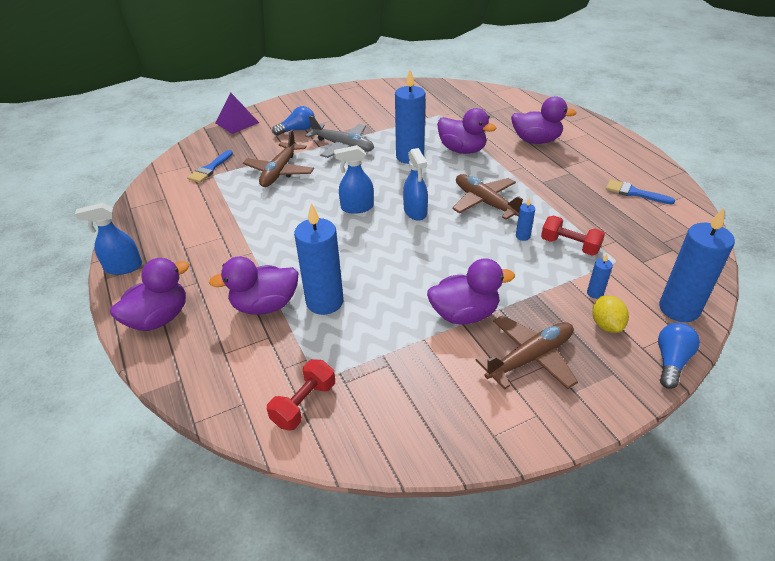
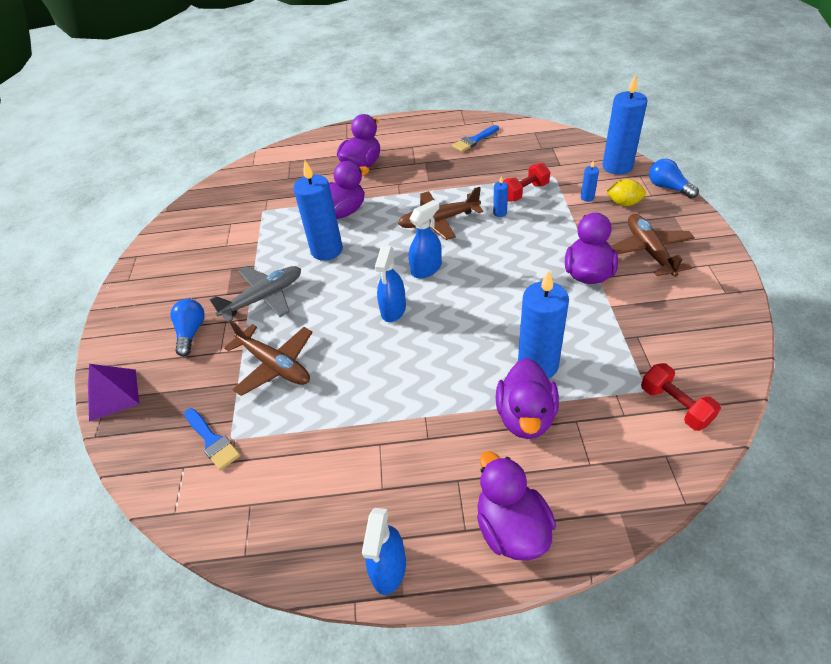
camera: 65 degrees left, 5 degrees up
blue spray bottle [403,148,428,221] -> blue spray bottle turned 45 degrees counterclockwise [409,200,442,278]

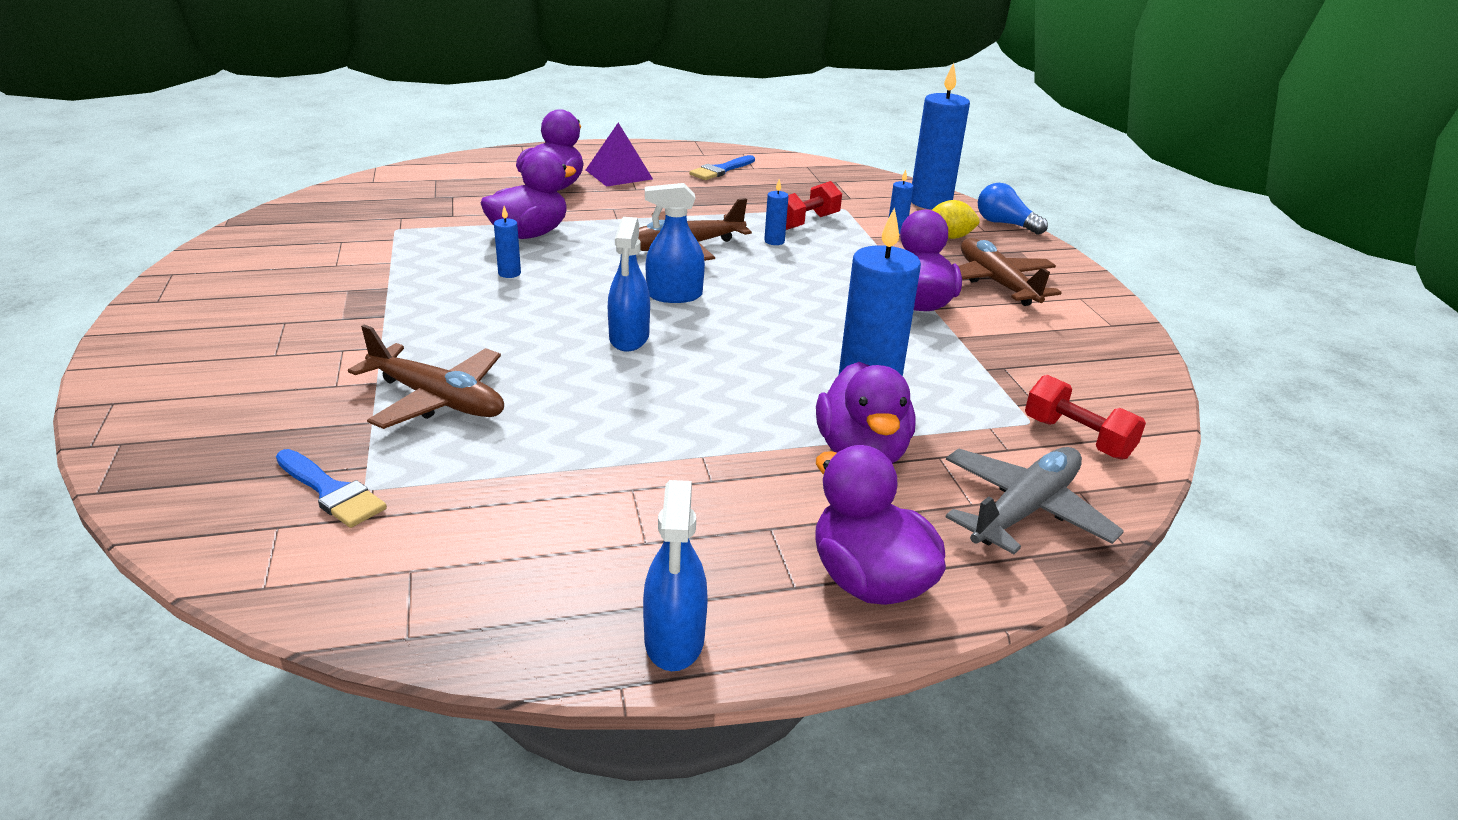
camera: 15 degrees left, 15 degrees down
purple pyramid [88,364,139,422] -> purple pyramid moved to [586,123,653,187]
blue light bulb [170,299,205,357] -> none
grey plane [209,266,301,322] -> grey plane moved to [946,447,1124,554]
blue candle [293,160,343,261] -> blue candle [494,206,521,278], size x0.43
blue spray bottle [409,200,442,278] -> blue spray bottle turned 135 degrees counterclockwise [645,183,705,303]

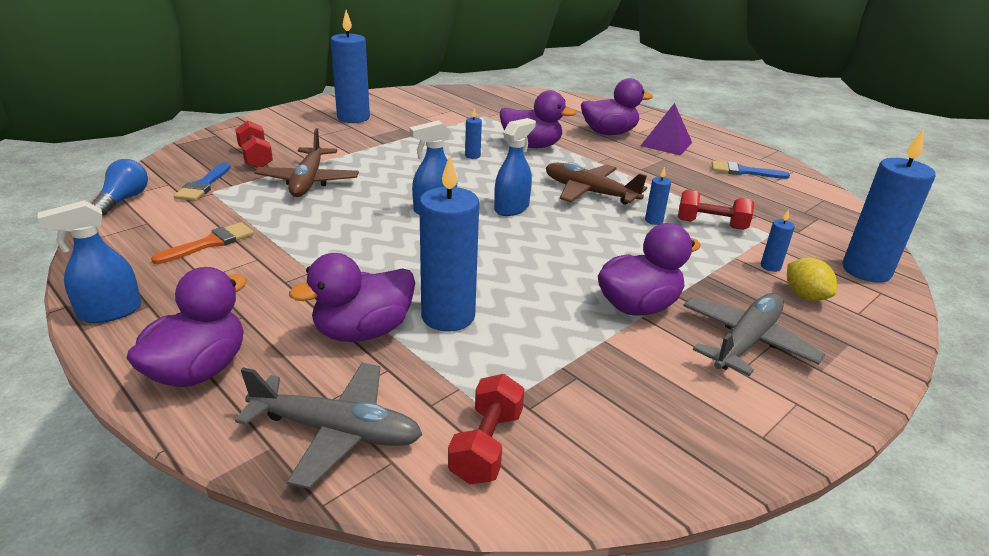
camera: 60 degrees right, 0 degrees up
blue spray bottle [645,183,705,303] -> blue spray bottle turned 75 degrees clockwise [494,118,536,216]
brown plane [958,238,1062,306] -> grey plane [683,293,825,376]
blue light bulb [978,183,1048,235] -> blue light bulb moved to [91,159,148,216]
none -> orange brush [151,222,254,264]
none -> red dumbbell [235,121,273,168]
none -> blue candle [331,10,370,123]

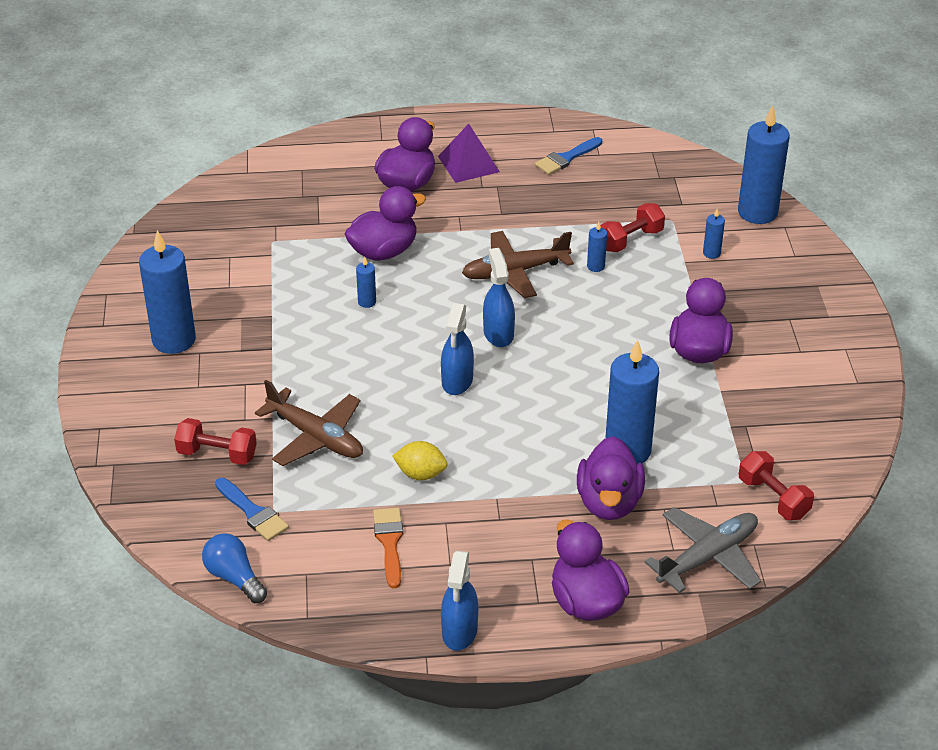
camera: 50 degrees left, 10 degrees up
grey plane [683,293,825,376] -> none
yellow lemon [787,258,837,301] -> yellow lemon moved to [393,441,448,480]

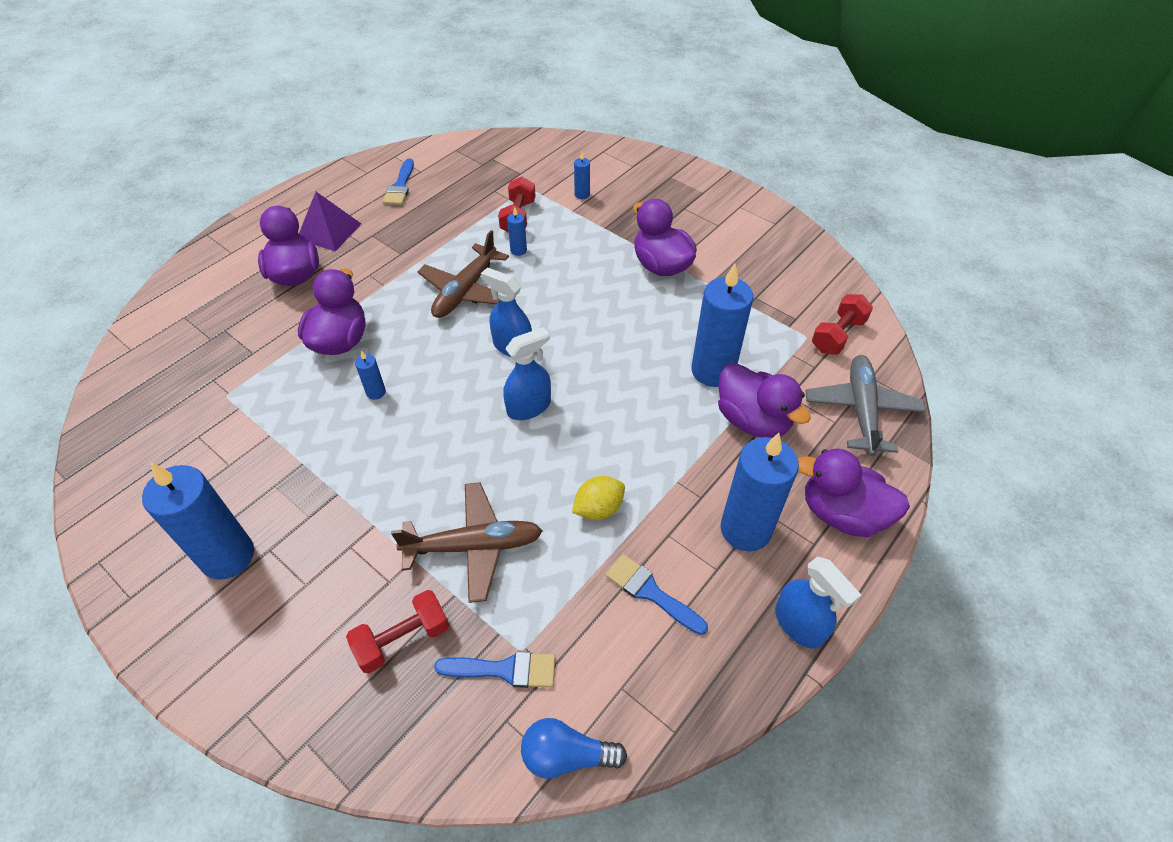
camera: 45 degrees left, 10 degrees up
orange brush [373,508,403,588] -> blue brush [606,554,708,635]
blue spray bottle [441,303,474,395] -> blue spray bottle turned 90 degrees counterclockwise [503,327,551,420]
blue candle [738,105,790,224] -> blue candle moved to [721,433,799,551]
red dumbbell [739,451,814,520] -> red dumbbell turned 60 degrees counterclockwise [812,294,873,355]

